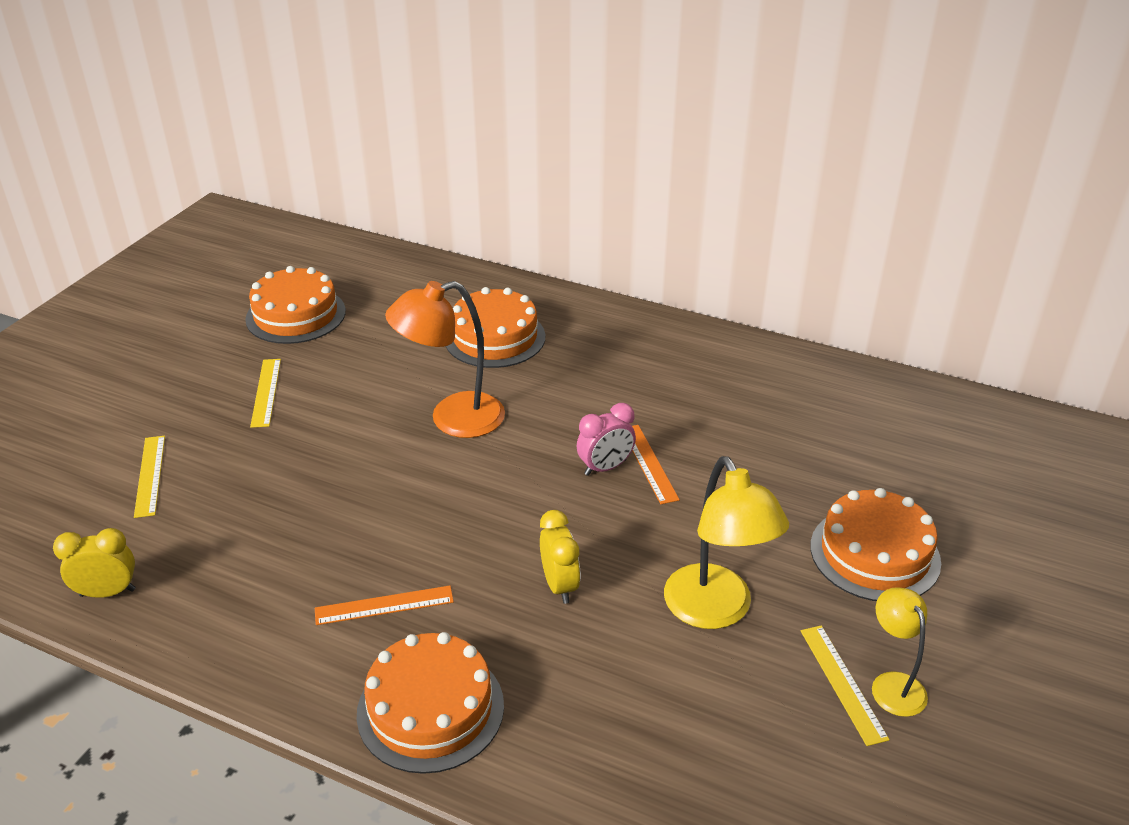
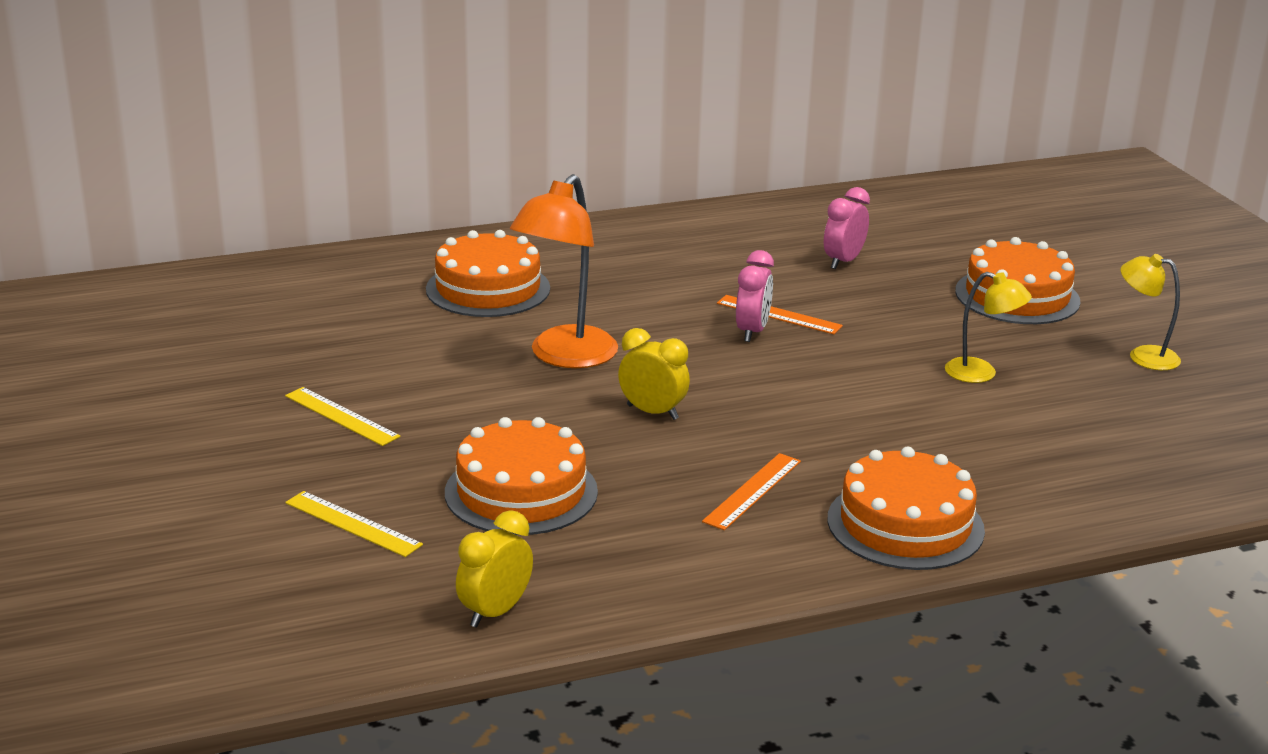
camera: 45 degrees left, 10 degrees down
orange cake [245,266,346,344] -> orange cake moved to [445,417,598,535]
yellow clock [540,510,581,604] -> yellow clock moved to [618,328,690,420]
yellow lamp [664,456,789,629] -> yellow lamp [945,272,1032,383], size x0.58
yellow ruler [801,625,890,746] -> none
none -> pink clock [824,187,870,269]

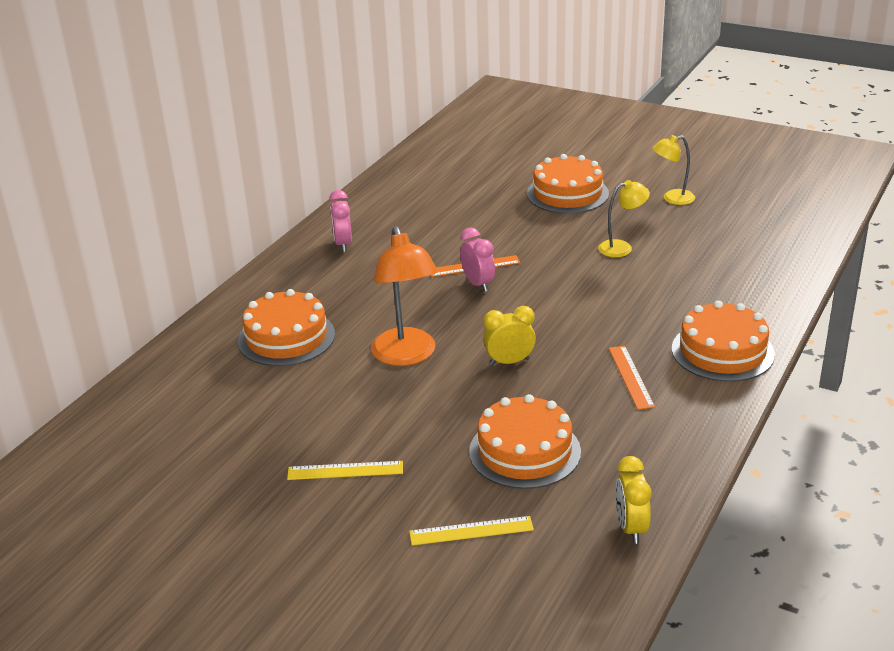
camera: 40 degrees left, 5 degrees up
pink clock [824,187,870,269] -> pink clock moved to [329,190,352,252]

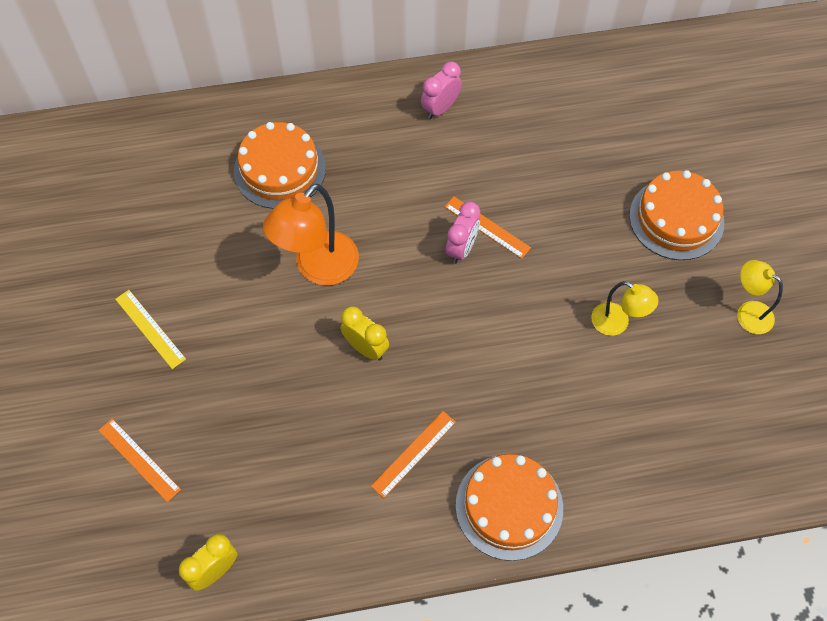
camera: 50 degrees right, 30 degrees up
yellow ruler [409,516,534,545] -> orange ruler [99,419,181,502]
orange cake [469,394,581,489] -> none

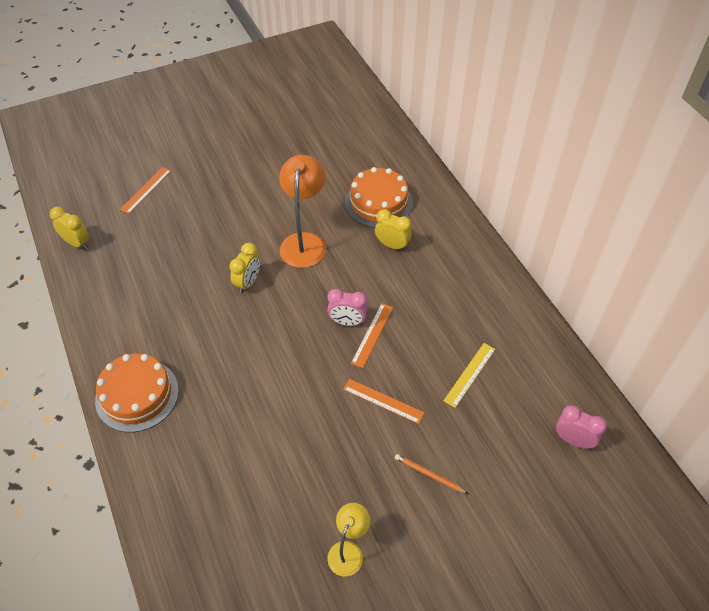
camera: 75 degrees right, 10 degrees down
yellow ruler [115,290,186,369] -> yellow ruler moved to [443,343,495,408]
orange lamp [263,184,359,285] -> orange lamp turned 75 degrees clockwise [279,155,326,268]
orange ruler [371,411,456,498] -> orange ruler moved to [343,379,424,424]
pink clock [421,62,462,119] -> pink clock moved to [556,405,607,449]
yellow lamp [591,281,658,336] -> none
orange cake [629,170,724,260] -> orange pencil [395,454,469,494]
none -> yellow clock [375,209,412,251]

